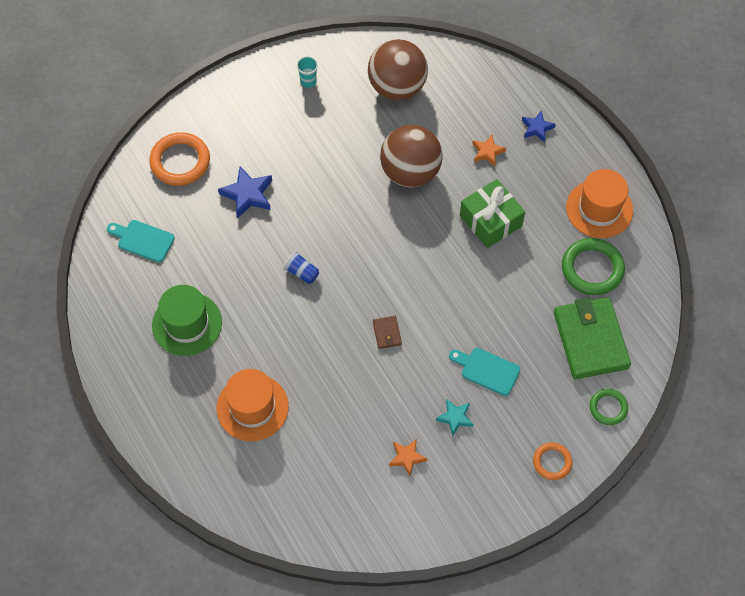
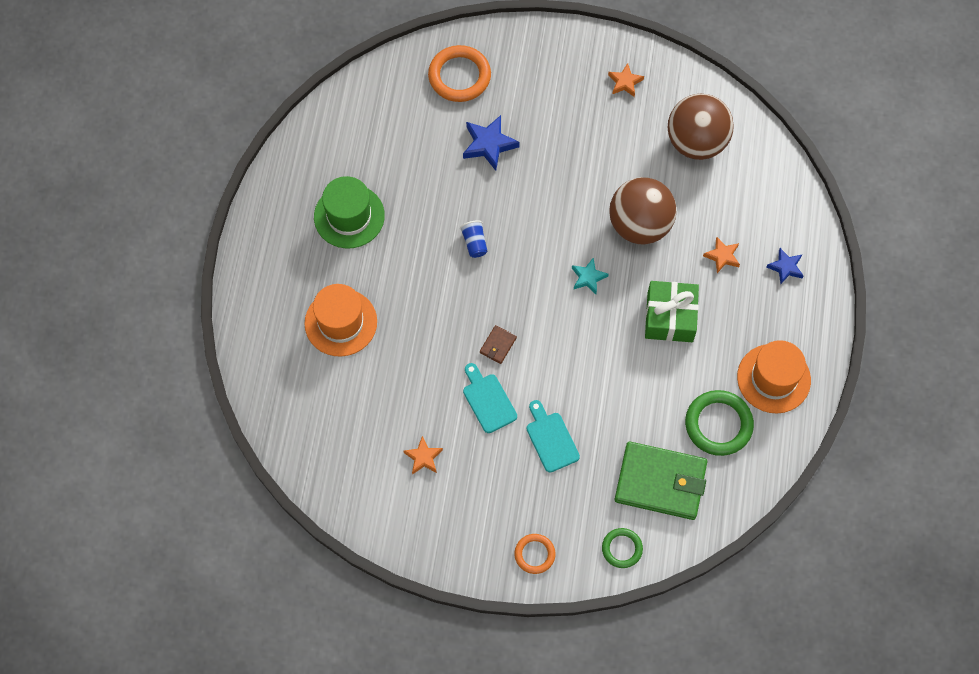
camera: 40 degrees right, 5 degrees up
turquoise cutting board [107,220,175,262] -> turquoise cutting board moved to [463,363,517,433]
turquoise cup [297,56,318,88] -> orange star [608,63,644,97]
turquoise star [436,399,474,436] -> turquoise star moved to [572,258,609,294]
green wallet [554,297,631,379] -> green wallet turned 75 degrees clockwise [615,441,707,520]

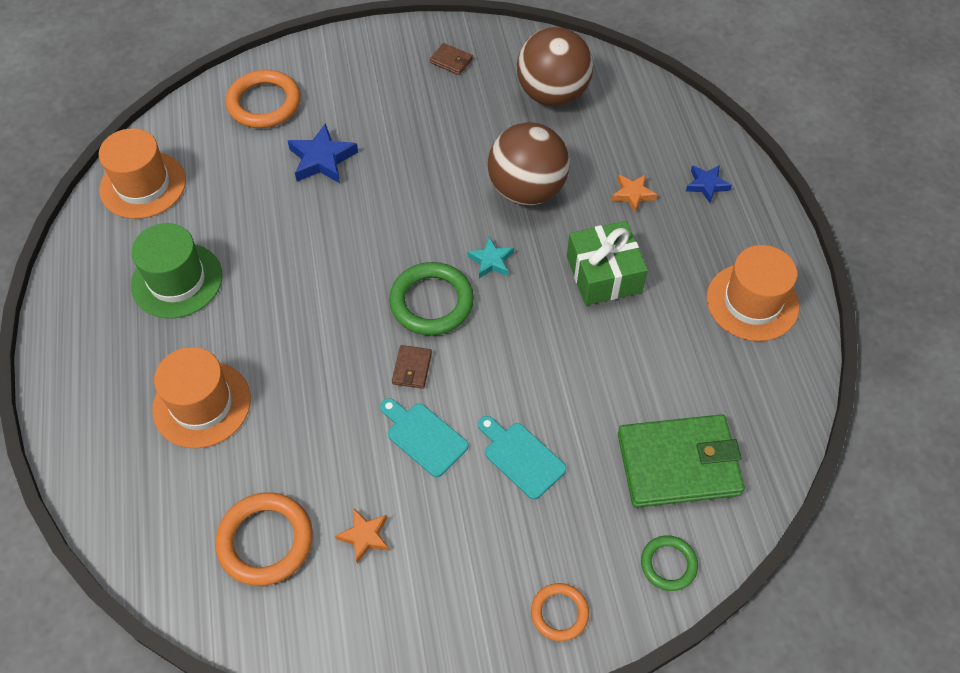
camera: 20 degrees left, 10 degrees down
blue cup [460,220,487,258] -> none
orange star [608,63,644,97] -> brown wallet [430,43,473,75]
green ring [685,390,754,456] -> green ring moved to [389,262,474,335]
none -> orange hat [99,128,186,219]
none -> orange ring [215,492,313,586]

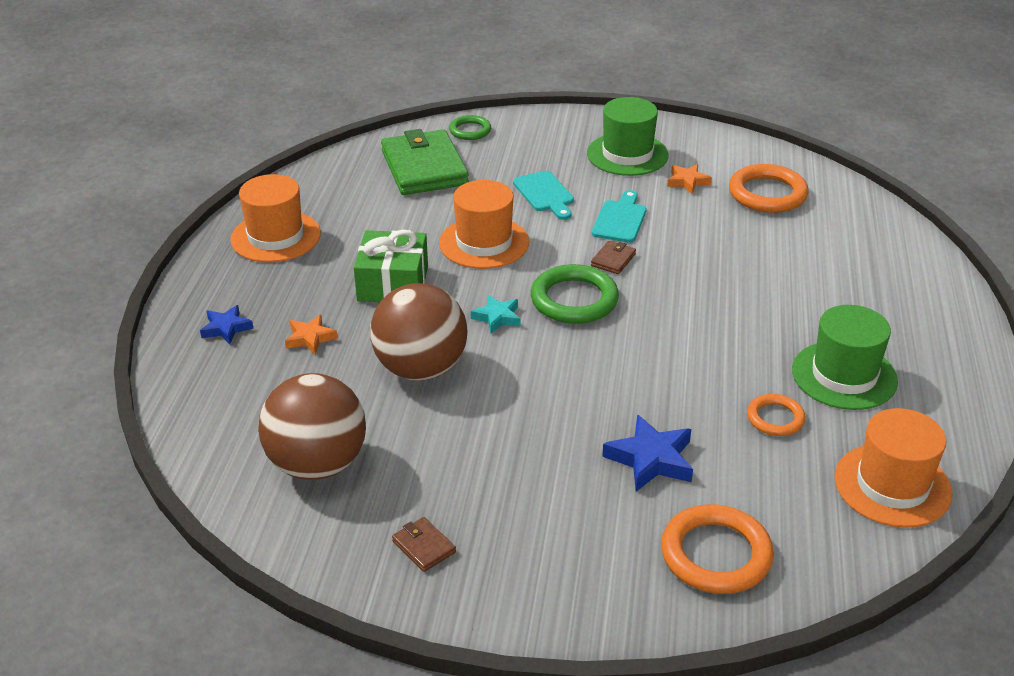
camera: 160 degrees left, 20 degrees down
orange hat [152,347,251,448] -> orange hat moved to [439,180,529,269]
turquoise cutting board [380,398,468,477] -> turquoise cutting board turned 135 degrees counterclockwise [592,190,646,243]
orange ring [531,583,589,641] -> orange ring moved to [747,394,806,436]
green wallet [618,414,745,508] -> green wallet turned 60 degrees clockwise [381,129,469,195]
none -> green hat [587,97,669,176]

